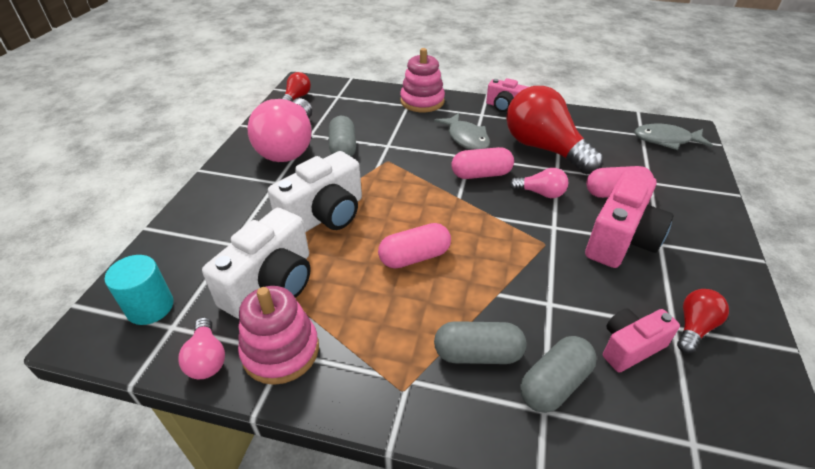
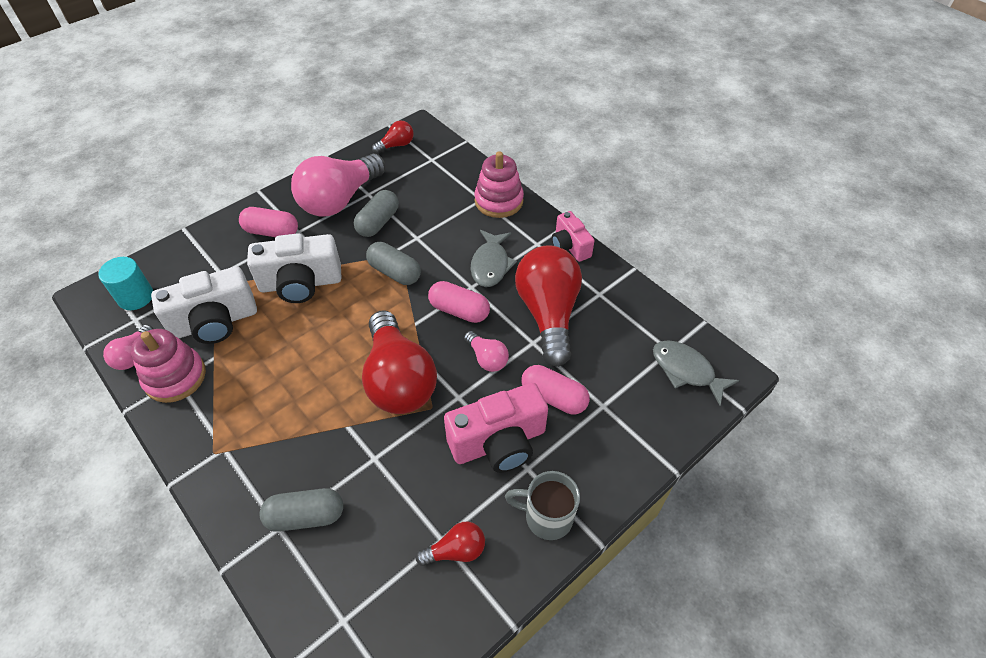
camera: 35 degrees right, 10 degrees up
pink capsule [378,223,451,268] -> pink capsule moved to [239,207,298,237]
grey capsule [434,321,526,364] -> grey capsule moved to [366,242,421,285]
pink camera [603,308,680,372] -> none
none -> red light bulb [362,310,437,414]
none -> grey mug [505,471,580,540]

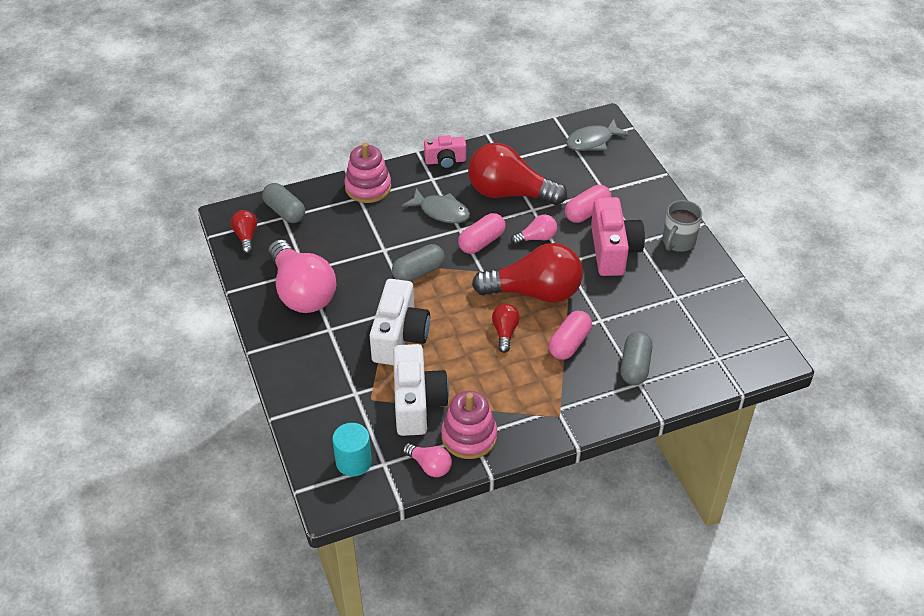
camera: 70 degrees left, 5 degrees down
pink capsule [239,207,298,237] -> pink capsule moved to [549,311,592,360]
grey capsule [354,190,399,237] -> grey capsule moved to [262,183,305,223]
red light bulb [416,522,485,566] -> red light bulb moved to [492,304,520,353]

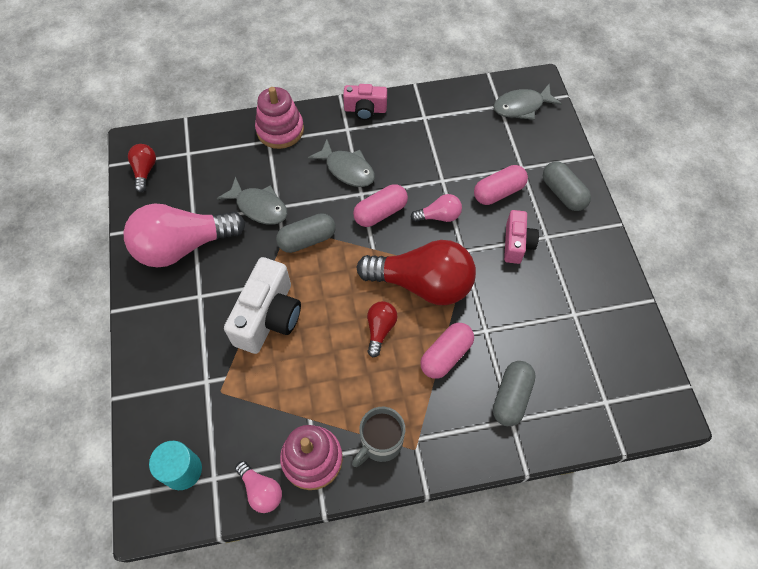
camera: 10 degrees right, 15 degrees up
grey capsule [262,183,305,223] -> grey capsule moved to [543,161,591,211]
pink light bulb [268,240,336,313] -> pink light bulb turned 90 degrees clockwise [124,203,246,268]
white camera [393,344,449,436] -> none
red light bulb [468,143,567,205] -> none
pink camera [591,197,645,276] -> pink camera [504,210,539,264], size x0.60
grey mug [663,200,702,252] -> grey mug moved to [352,407,405,467]
none -> grey fish [217,177,288,225]

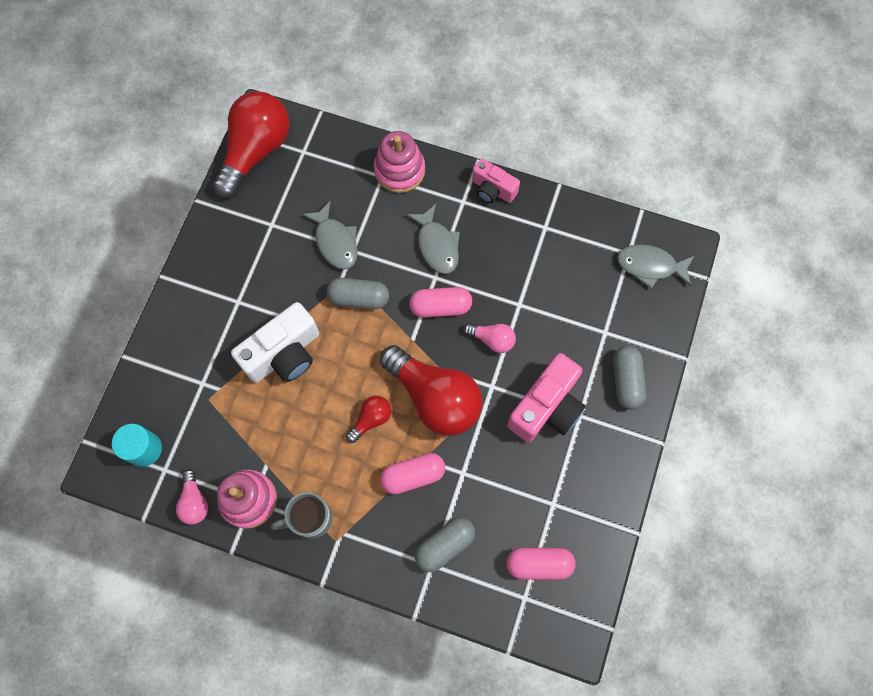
camera: 30 degrees right, 10 degrees up
pink light bulb [124,203,246,268] -> none
red light bulb [128,144,156,192] -> red light bulb [213,91,290,198], size x2.18
pink capsule [474,165,528,205] -> pink capsule moved to [506,548,576,580]
pink camera [504,210,539,264] -> pink camera [507,353,585,442], size x1.67

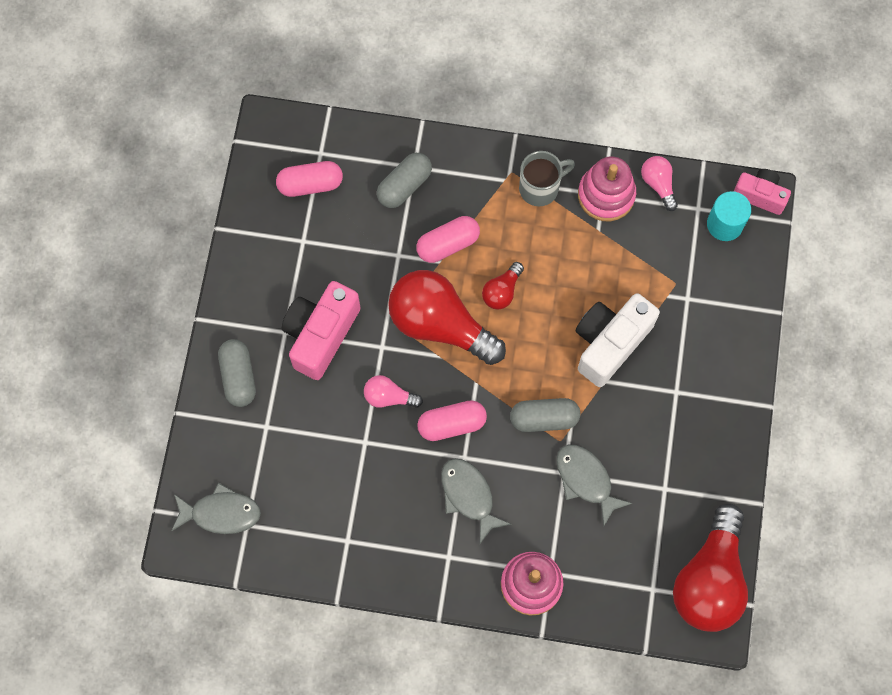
camera: 170 degrees right, 0 degrees up
pink camera [472,159,520,203] -> pink camera moved to [734,169,791,215]

